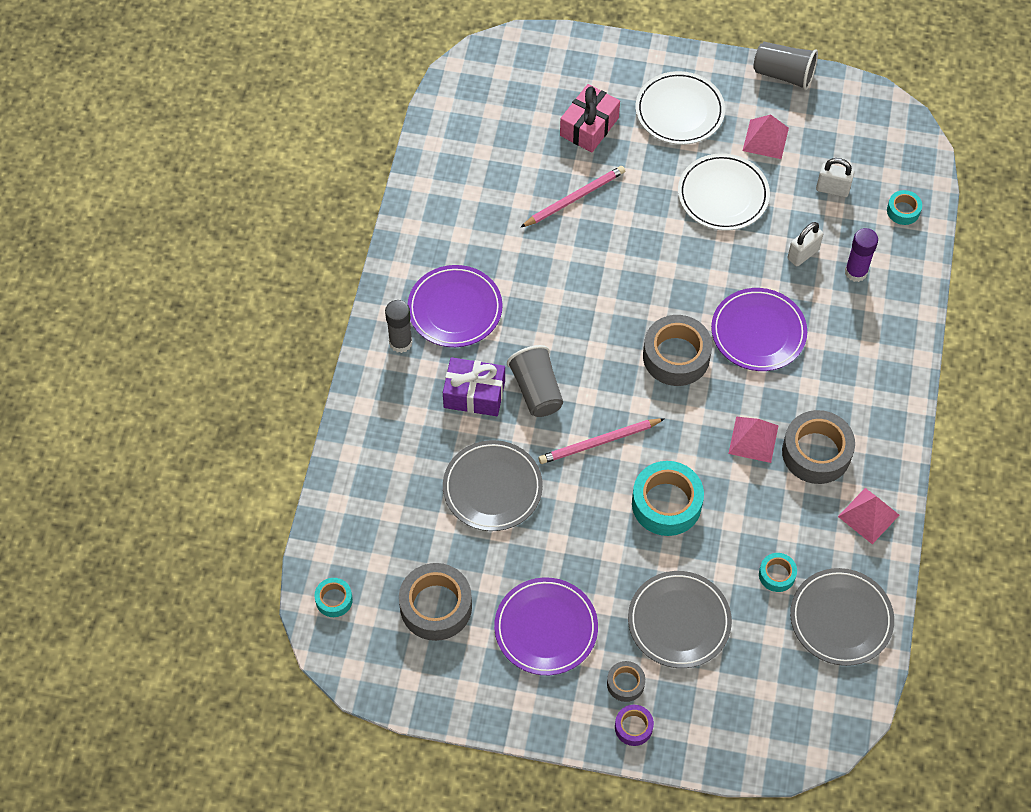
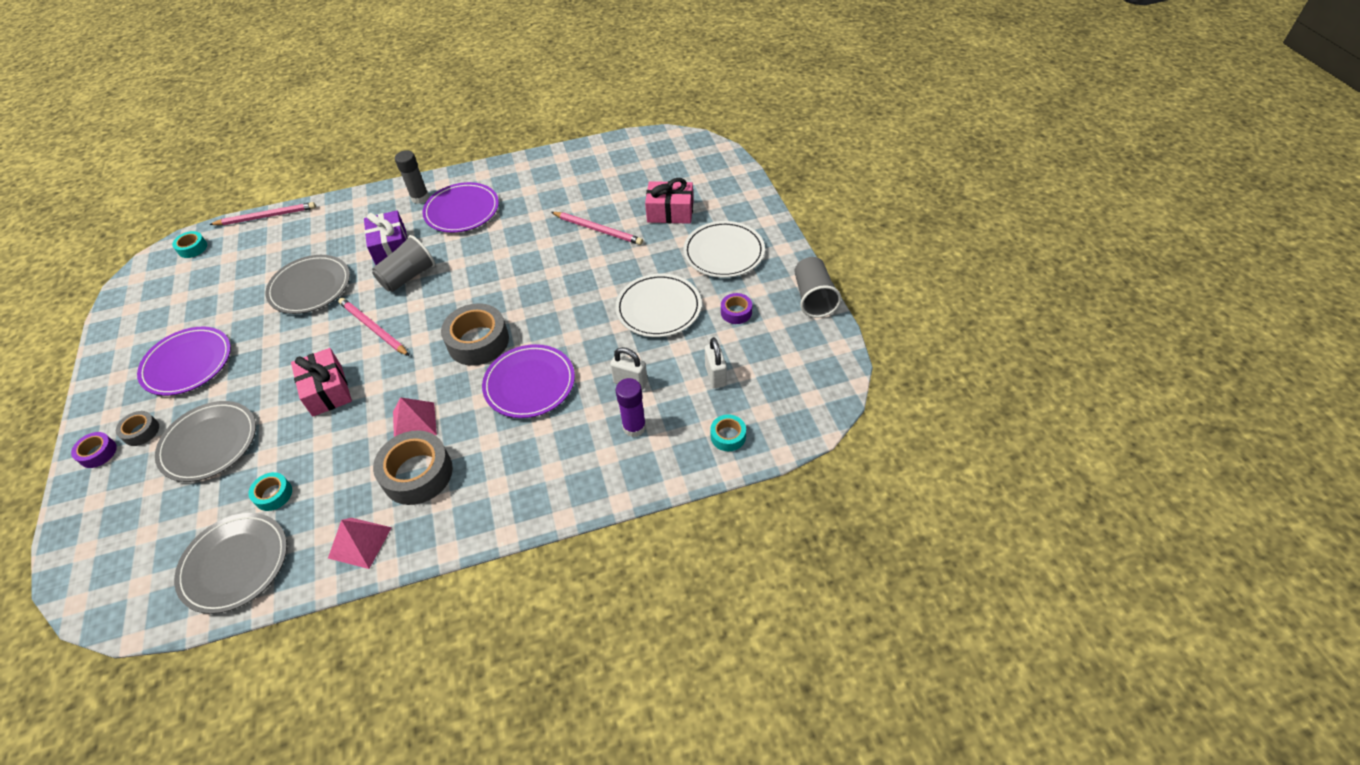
camera: 65 degrees right, 10 degrees down
grey tape [399,563,472,641] -> none
turquoise tape [632,461,704,536] -> pink gift [291,348,352,417]
pink pyramid [743,115,789,159] -> purple tape [721,293,752,324]
none -> pink pencil [209,202,316,225]

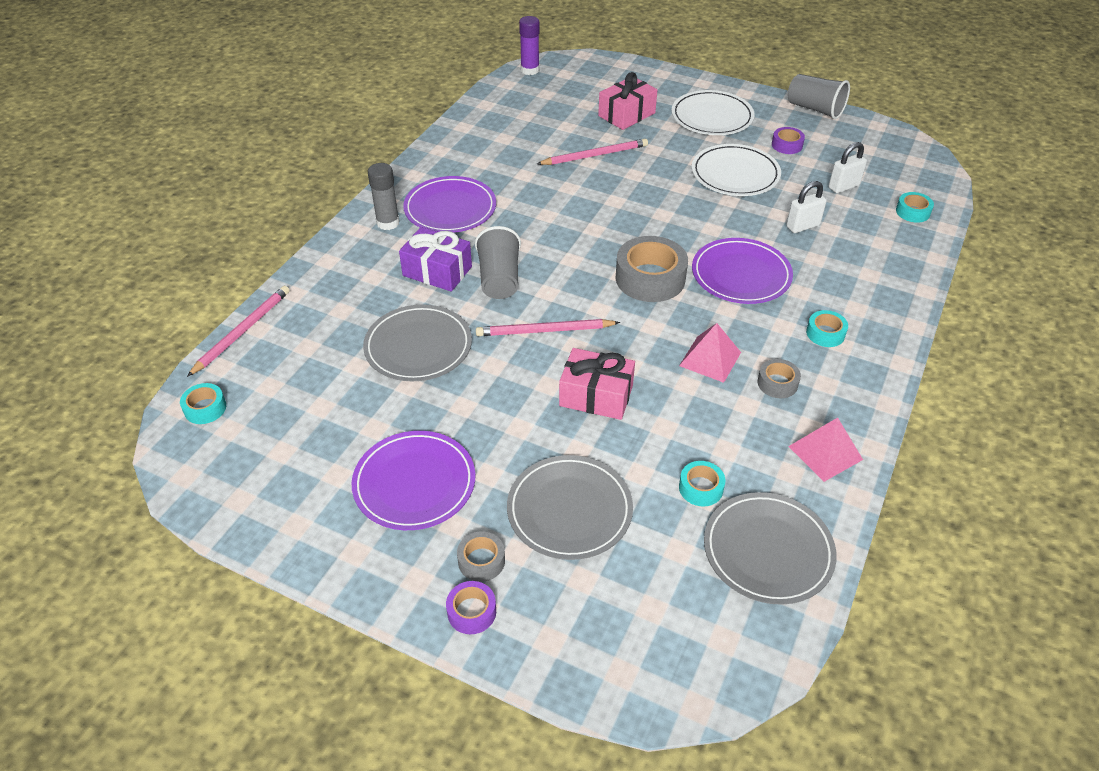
camera: 50 degrees left, 5 degrees down
grey tape [373,430,453,505] -> grey tape [757,359,801,398], size x0.51
purple glue stick [616,378,646,437] -> purple glue stick moved to [519,16,539,75]
white padlock [705,337,727,388] -> white padlock turned 60 degrees counterclockwise [829,142,867,193]
none -> turquoise tape [806,310,848,347]

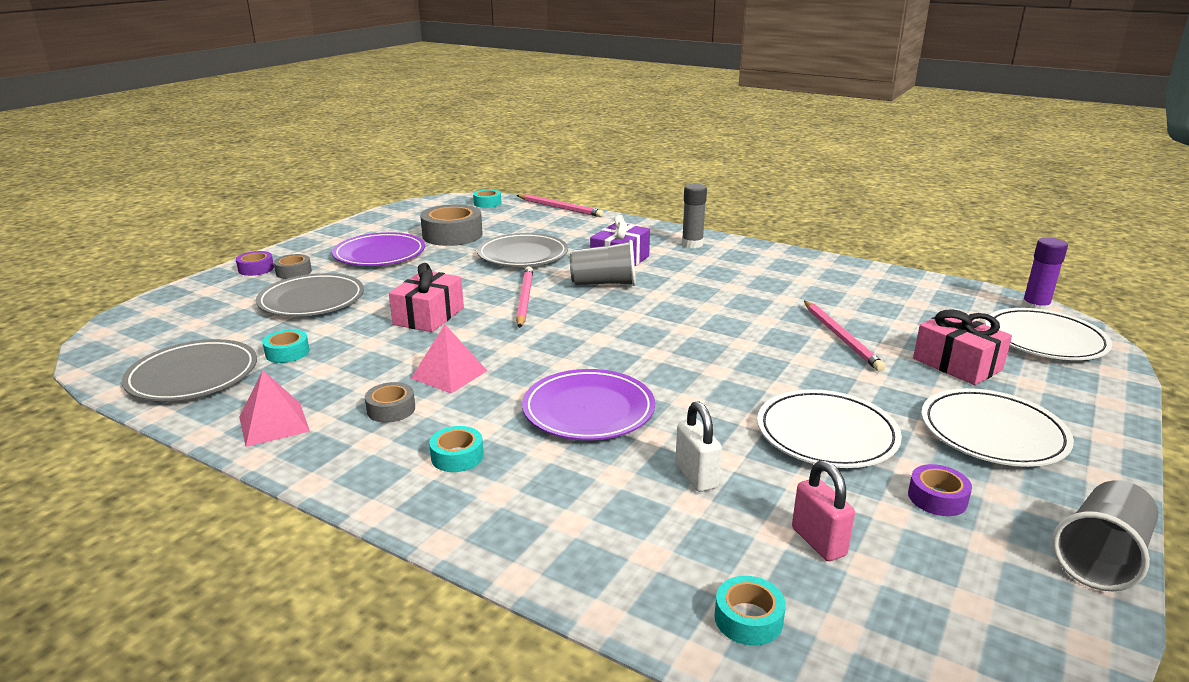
camera: 95 degrees right, 20 degrees down
purple plate [403,176,496,233] -> none
grey tape [616,236,688,302] -> grey tape moved to [420,204,483,246]
white padlock [829,142,867,193] -> pink padlock [792,460,855,561]
none -> white plate [985,308,1112,360]

